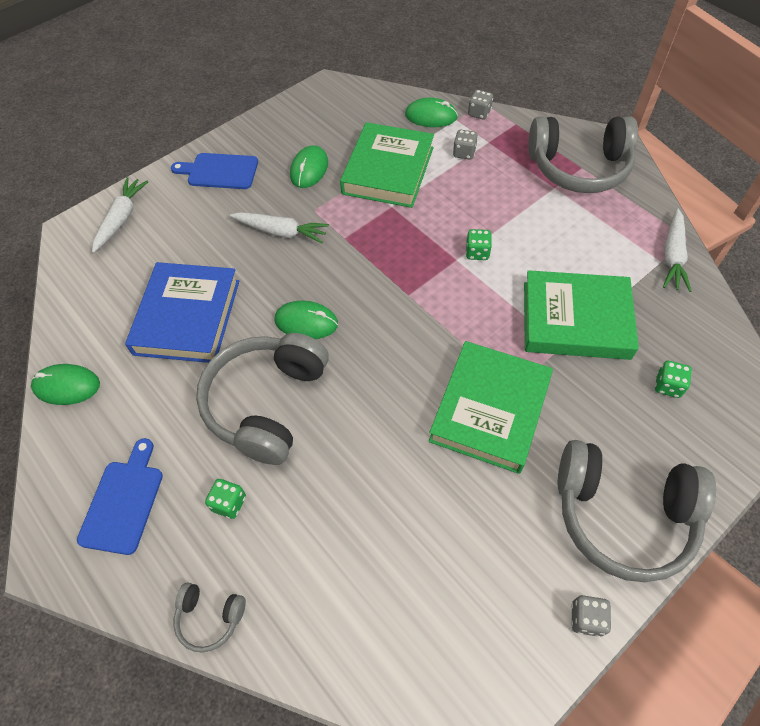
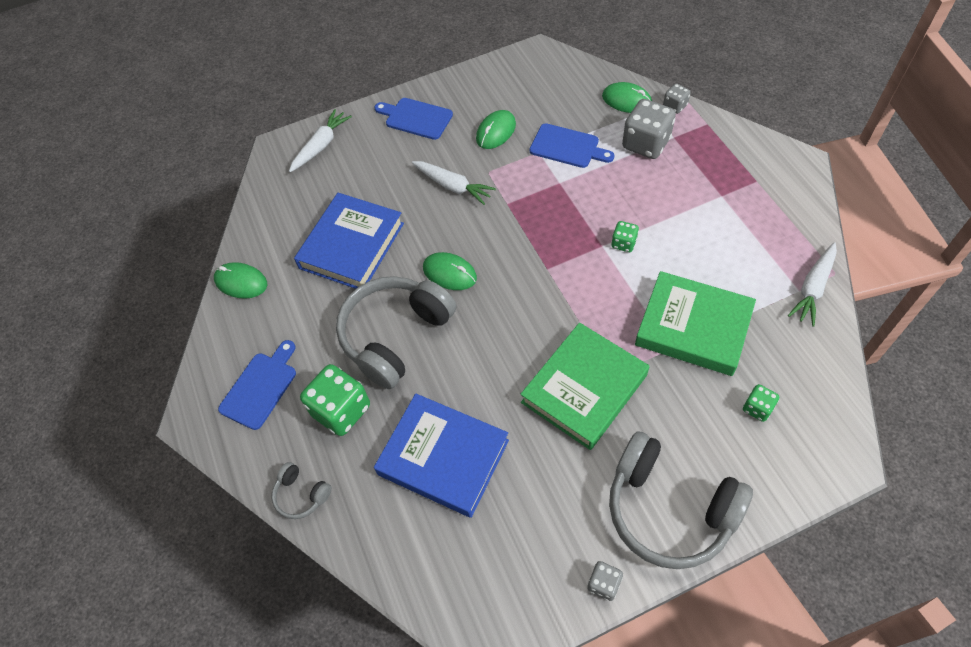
camera: 20 degrees right, 0 degrees up
green dice [205,479,246,519] -> green dice [300,364,370,436], size x1.96
green book [340,122,434,208] -> blue cutting board [529,123,614,168]
grey dice [453,130,478,160] -> grey dice [622,99,676,159], size x1.96
grey headphones [528,116,638,193] -> none
none -> blue book [374,393,509,518]

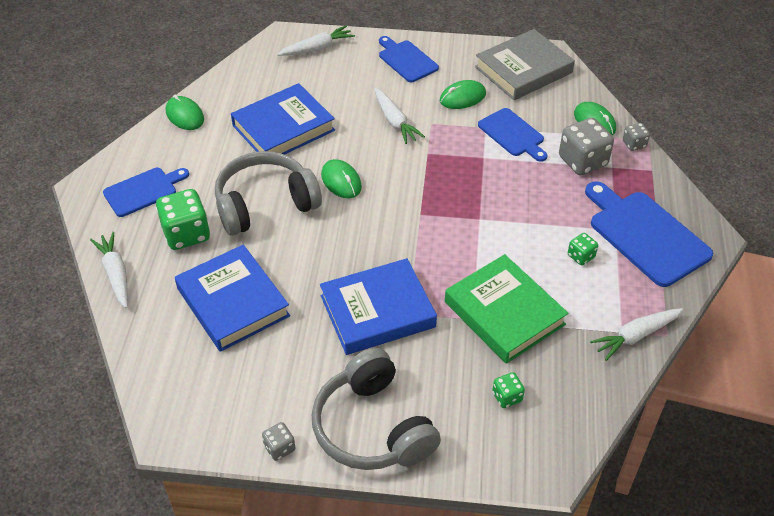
camera: 25 degrees right, 10 degrees down
grey headphones [272,462,332,519] -> white carrot [90,232,128,308]
green book [520,322,649,450] -> blue book [320,258,437,355]
green dice [611,221,639,252] -> green dice moved to [568,233,598,265]
none -> grey book [475,29,575,100]
none -> blue cutting board [585,181,713,287]

